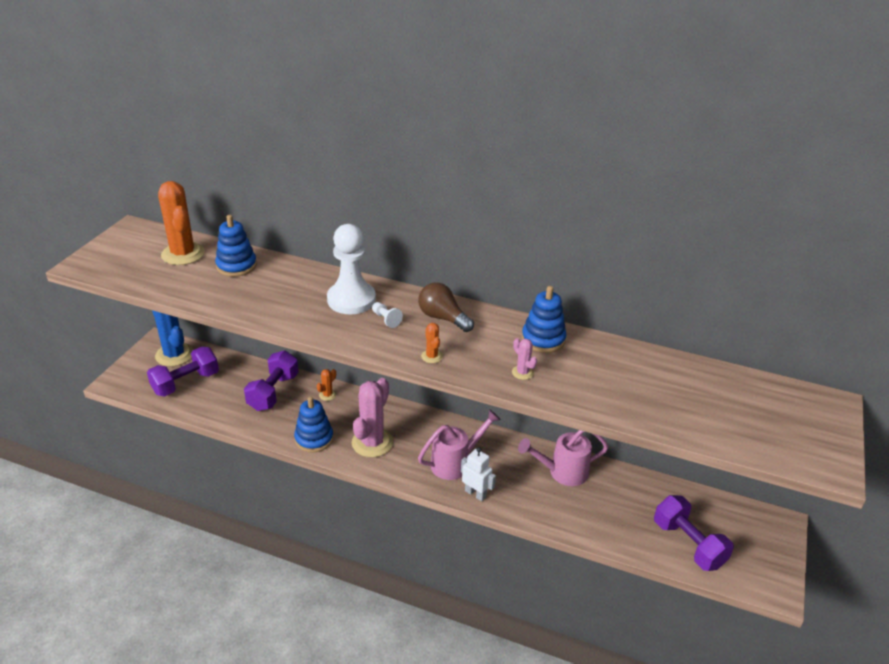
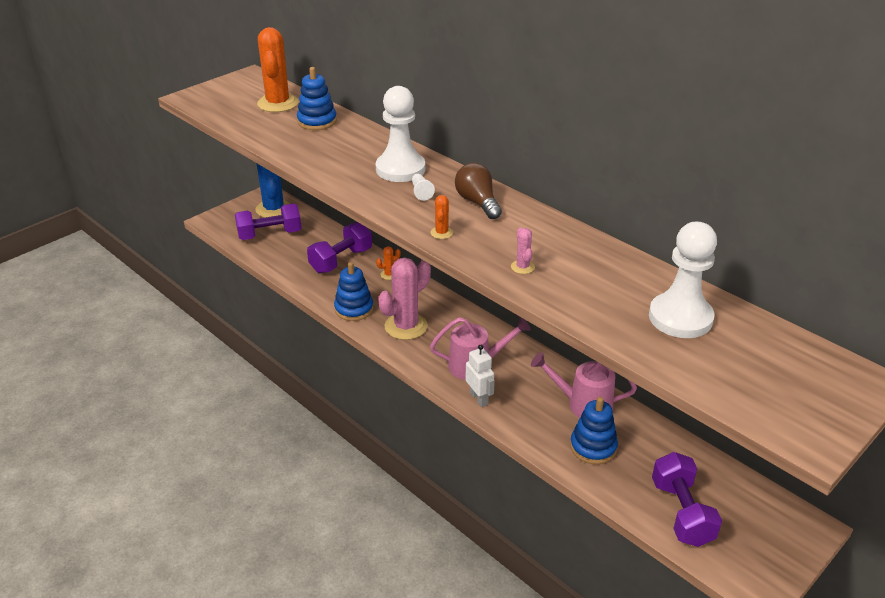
camera: 25 degrees right, 0 degrees up
blue stacking toy [522,286,566,353] -> blue stacking toy moved to [570,397,618,464]
none -> white pawn [649,222,717,338]

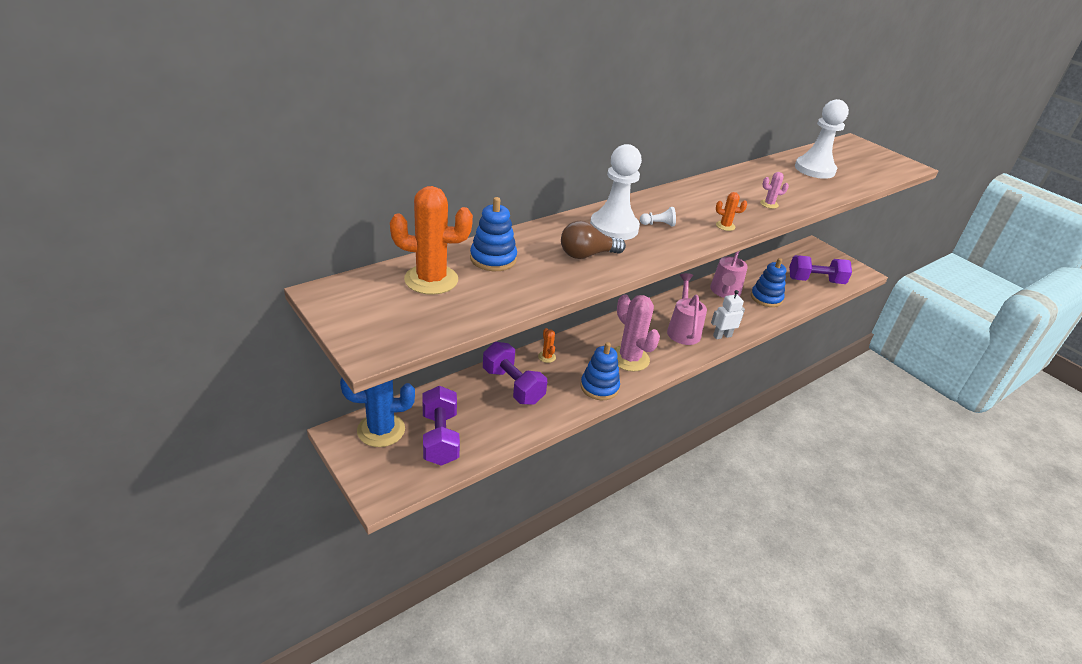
camera: 85 degrees left, 0 degrees up
brown light bulb [455,163,502,219] -> brown light bulb moved to [561,221,626,259]

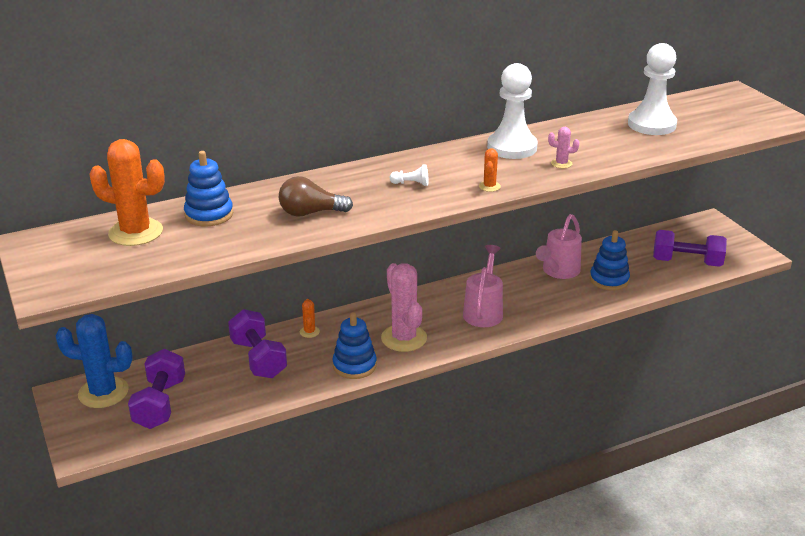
camera: 15 degrees right, 5 degrees down
white pawn [590,144,642,240] -> white pawn moved to [487,63,538,159]
white robot [711,290,745,339] -> none
orange cactus [716,192,747,231] -> orange cactus turned 75 degrees clockwise [479,148,501,192]

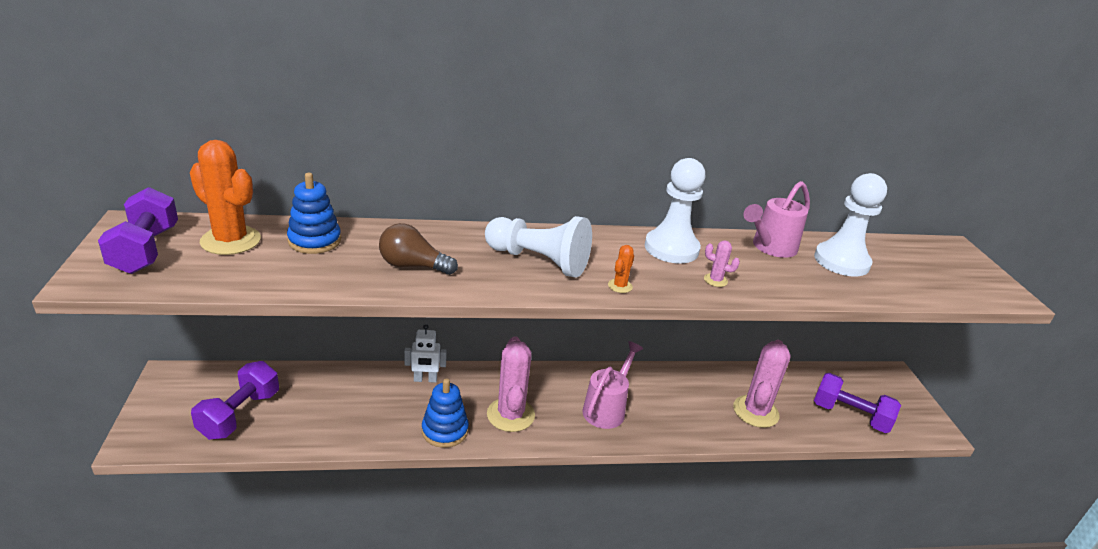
camera: 15 degrees right, 0 degrees up
blue cactus [56,314,133,408] -> none
purple dumbbell [228,309,287,378] -> purple dumbbell moved to [98,187,178,274]
orange cactus [300,299,320,338] -> white robot [404,324,447,383]
white pawn [390,164,429,186] -> white pawn [485,216,592,278], size x2.49
pink watering can [536,214,582,279] -> pink watering can moved to [743,181,810,258]
blue stacking toy [590,230,630,291] -> pink cactus [733,340,791,428]

